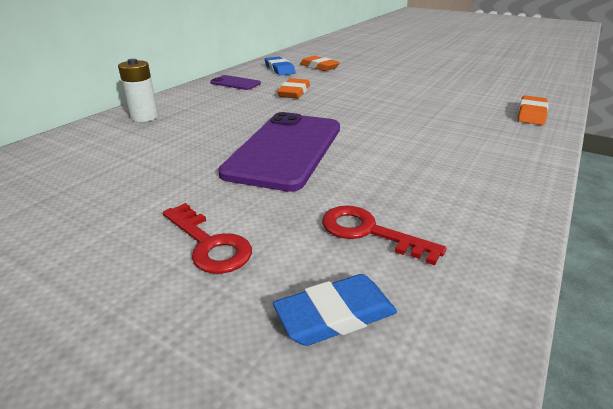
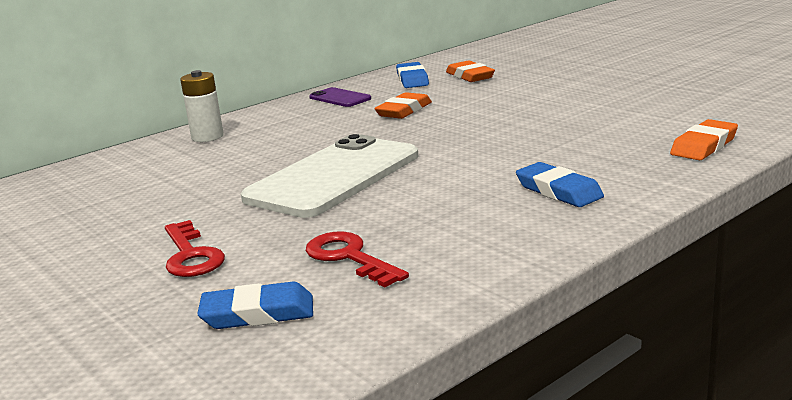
camera: 20 degrees right, 10 degrees down
purple phone [218,112,340,192] -> white phone [241,134,418,218]
none -> blue eraser [516,162,604,207]

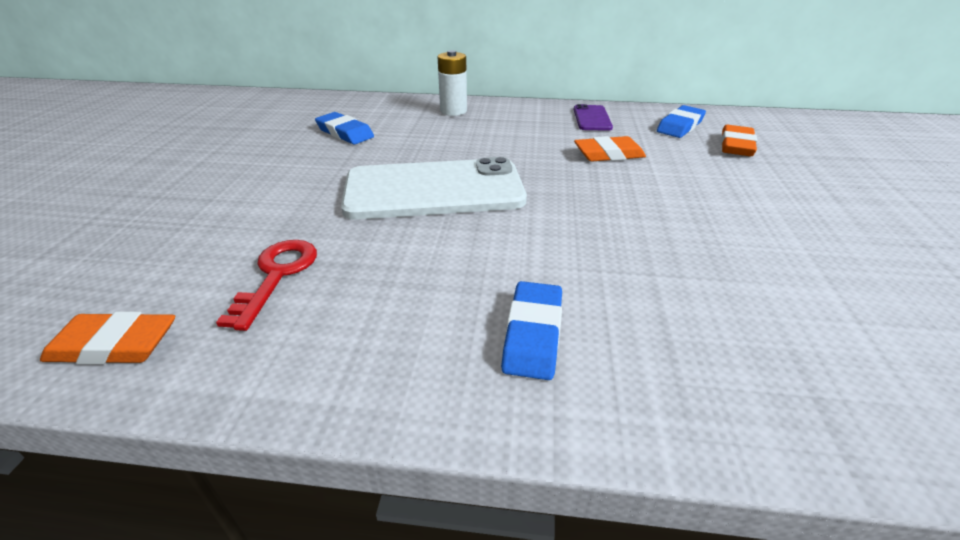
camera: 45 degrees right, 15 degrees up
red key [165,220,225,277] -> none
blue eraser [197,282,313,329] -> blue eraser moved to [315,112,374,145]
orange eraser [670,119,738,160] -> orange eraser moved to [40,311,175,364]

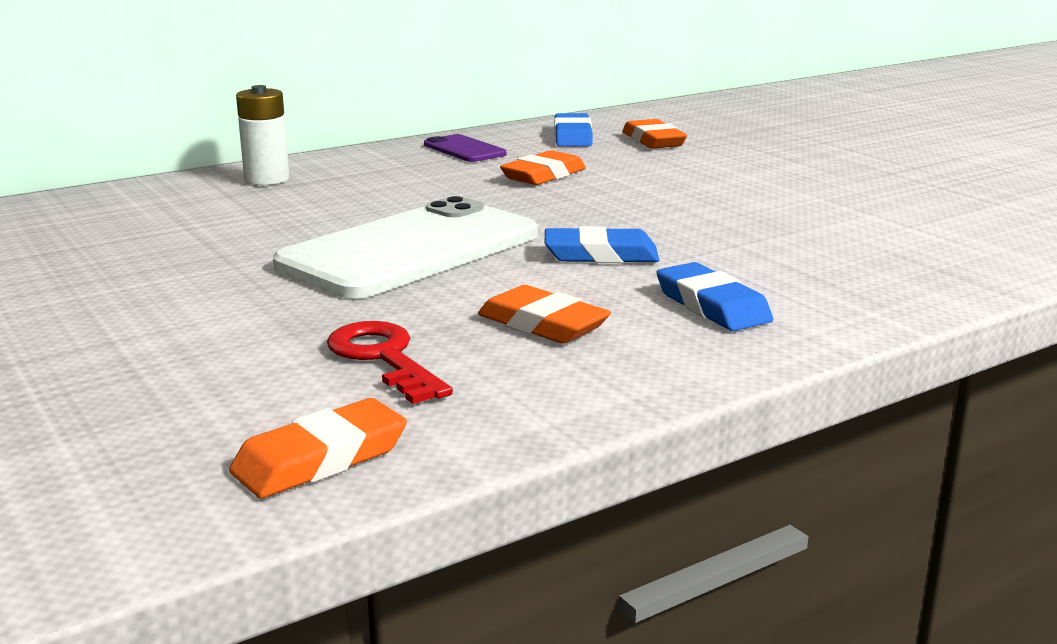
camera: 40 degrees left, 15 degrees down
blue eraser [315,112,374,145] -> blue eraser moved to [545,226,659,263]
none -> orange eraser [478,285,611,344]

